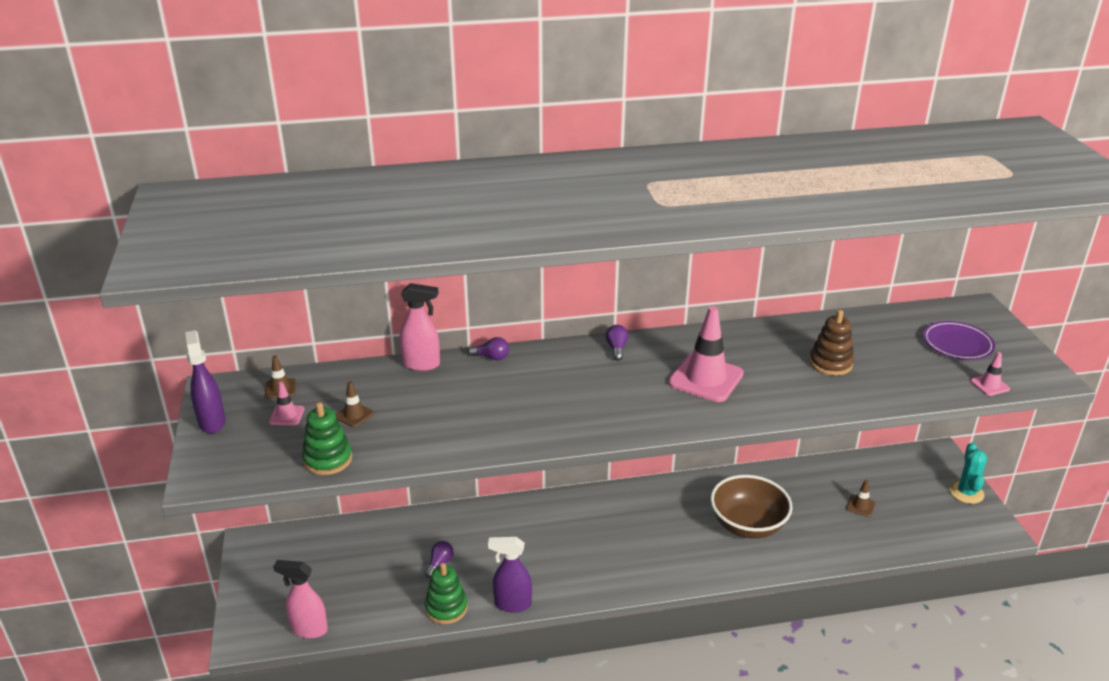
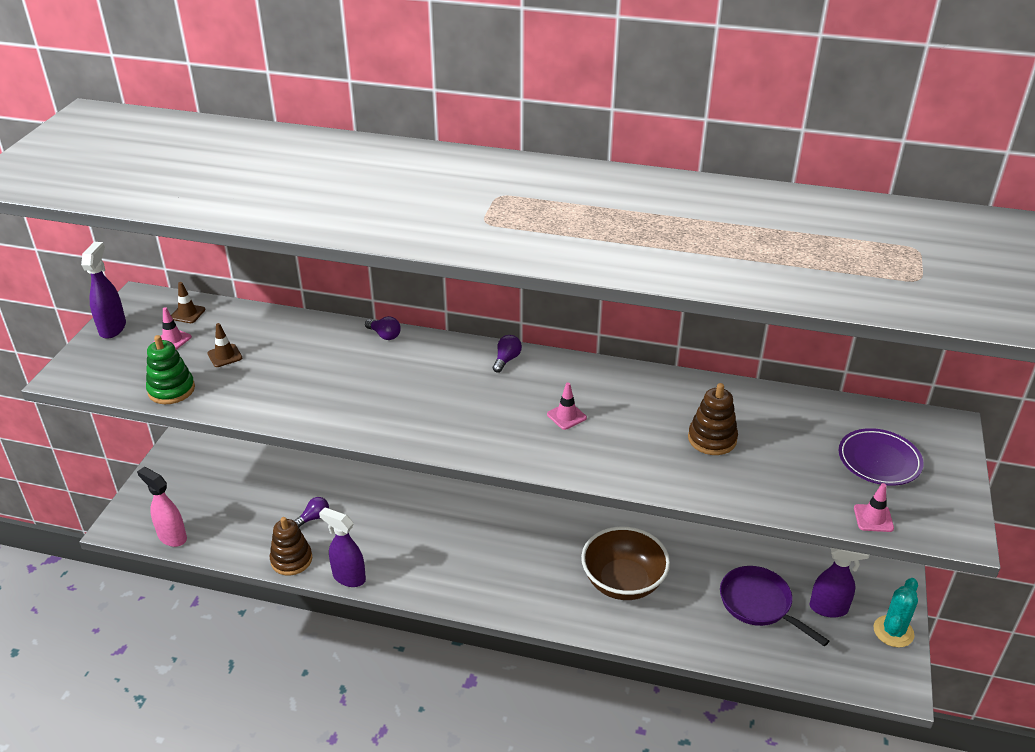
camera: 25 degrees right, 5 degrees up
pink spray bottle [400,283,440,371] -> none
green stacking toy [425,563,468,624] -> brown stacking toy [270,517,312,575]
pink traffic cone [668,306,744,402] -> pink traffic cone [547,383,587,430], size x0.47
brown traffic cone [846,480,876,517] -> purple pan [720,566,829,646]
none -> purple spray bottle [809,548,870,618]

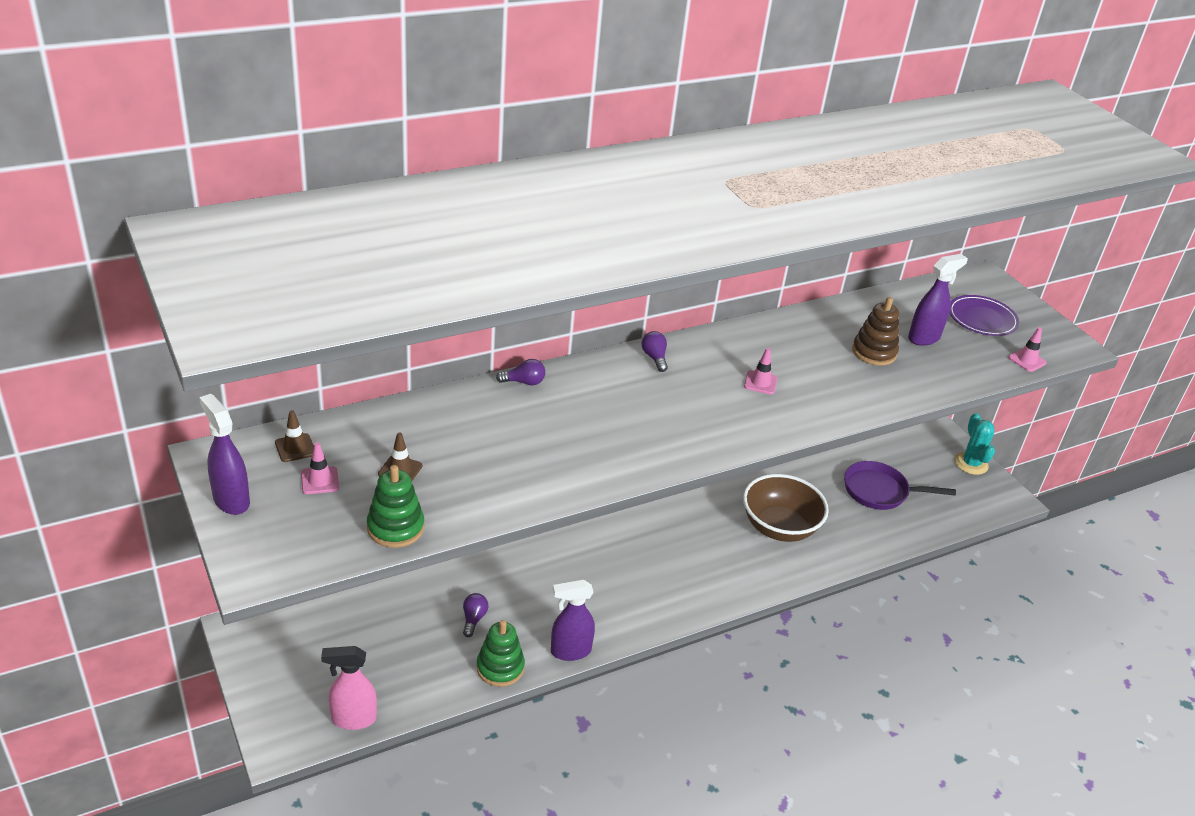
camera: 45 degrees left, 0 degrees up
brown stacking toy [270,517,312,575] -> green stacking toy [476,620,525,687]
purple spray bottle [809,548,870,618] -> purple spray bottle moved to [908,254,968,346]

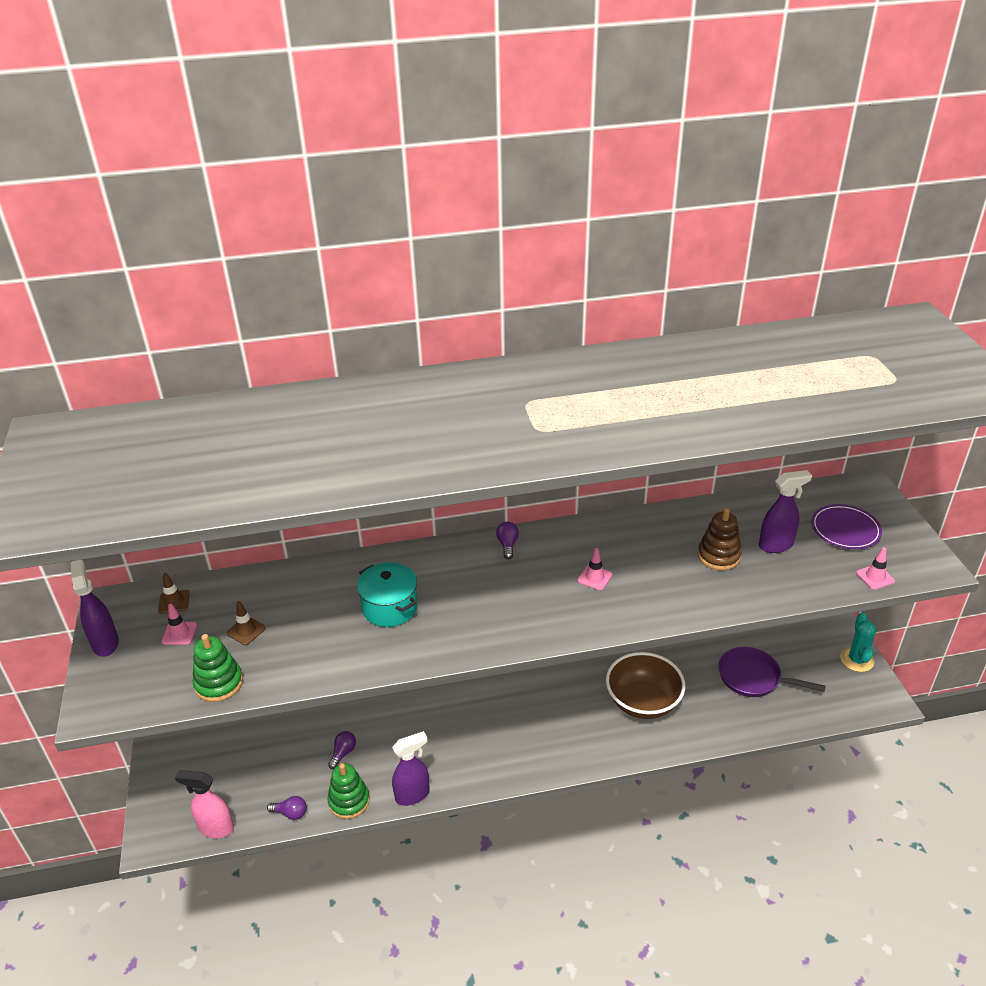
camera: 20 degrees right, 0 degrees up
purple light bulb [496,359,545,386] -> purple light bulb moved to [267,796,307,820]
purple spray bottle [551,580,595,661] -> purple spray bottle turned 150 degrees clockwise [392,731,430,806]
none -> turquoise pot [357,562,418,627]

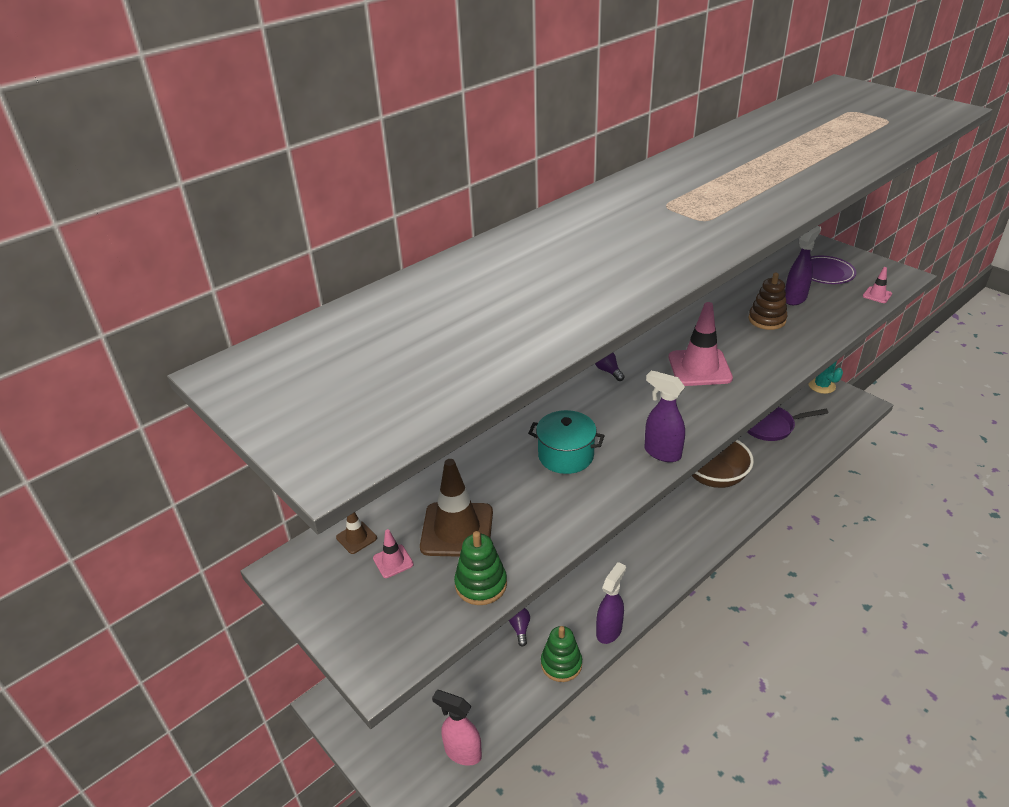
camera: 30 degrees left, 0 degrees up
purple spray bottle [71,560,119,657] -> purple spray bottle moved to [645,370,685,462]
pink spray bottle [175,770,234,838] -> pink spray bottle turned 45 degrees clockwise [432,690,482,766]
brown traffic cone [227,601,266,645] -> brown traffic cone [420,459,493,557], size x2.14
purple light bulb [267,796,307,820] -> none
pink traffic cone [577,548,612,590] -> pink traffic cone [669,302,733,386], size x2.14

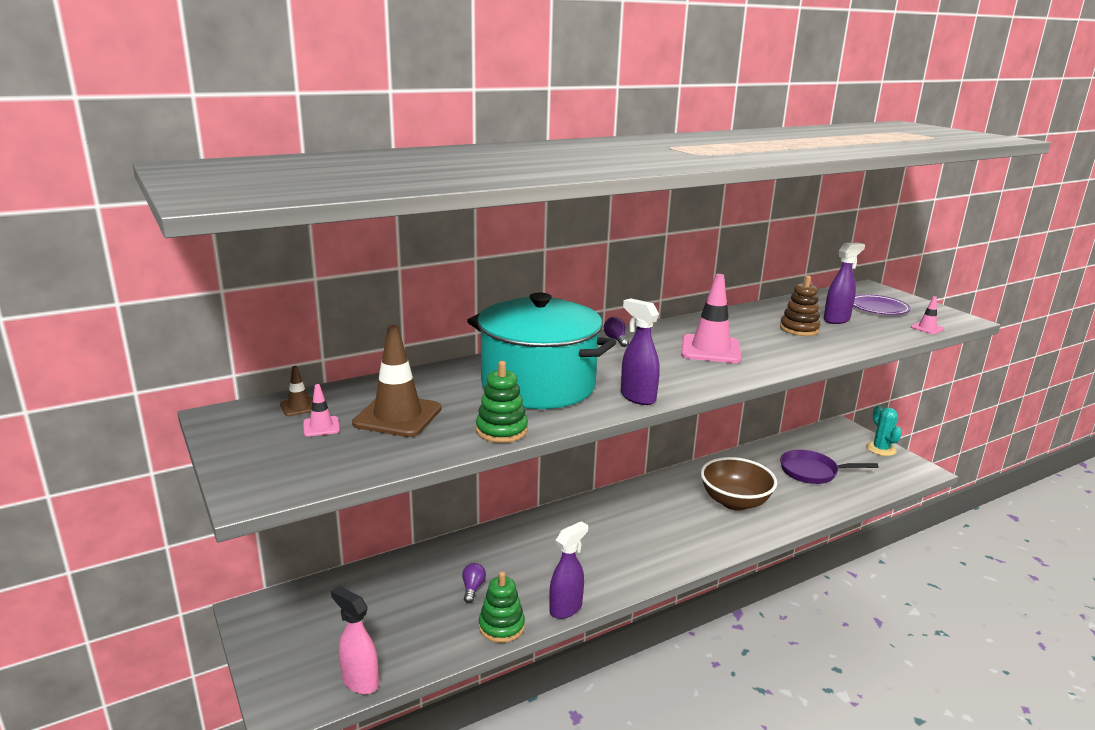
camera: 10 degrees right, 15 degrees down
green stacking toy [454,531,507,605] -> green stacking toy moved to [476,361,528,443]
turquoise pot [528,410,605,474] -> turquoise pot [467,293,616,409], size x1.97

